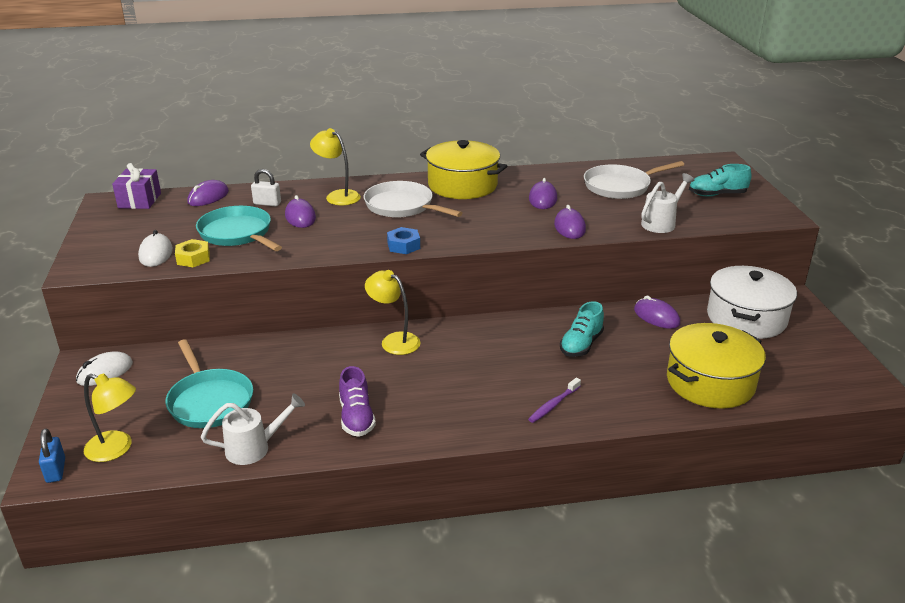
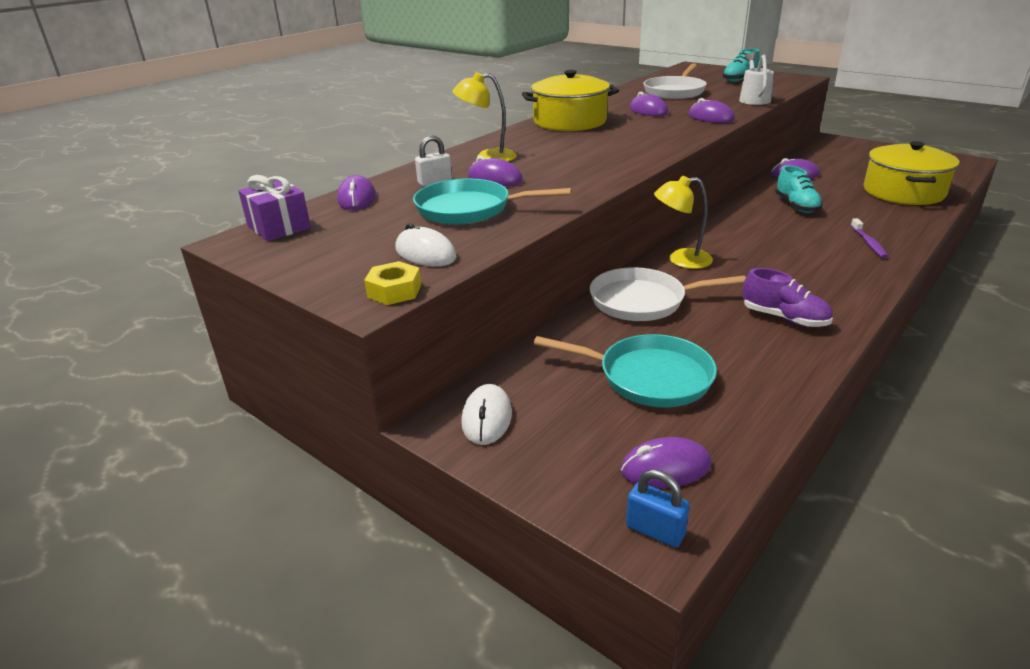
camera: 40 degrees left, 0 degrees up
yellow lamp [84,373,136,462] -> purple mouse [621,437,712,488]
yellow nut [175,239,210,267] -> yellow nut moved to [364,261,421,305]
white watering can [201,393,305,465] -> none
white pan [364,181,463,218] -> white pan moved to [589,267,746,321]
blue nut [387,227,420,254] -> none
white pot [707,266,797,339] -> none

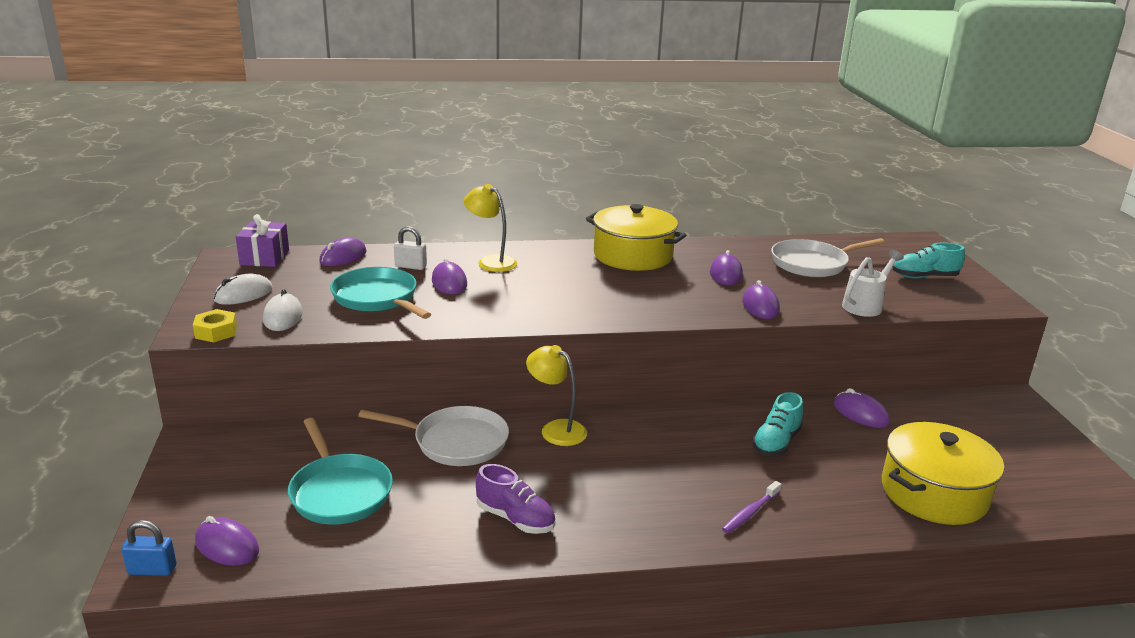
camera: 40 degrees right, 5 degrees down
white mouse [461,384,512,445] -> white mouse moved to [214,274,273,305]
white pan [589,267,746,321] -> white pan turned 150 degrees clockwise [358,406,509,466]
blue padlock [626,469,690,548] -> blue padlock turned 75 degrees counterclockwise [121,520,177,576]
purple shoe [743,268,833,327] -> purple shoe turned 45 degrees counterclockwise [476,464,556,534]

